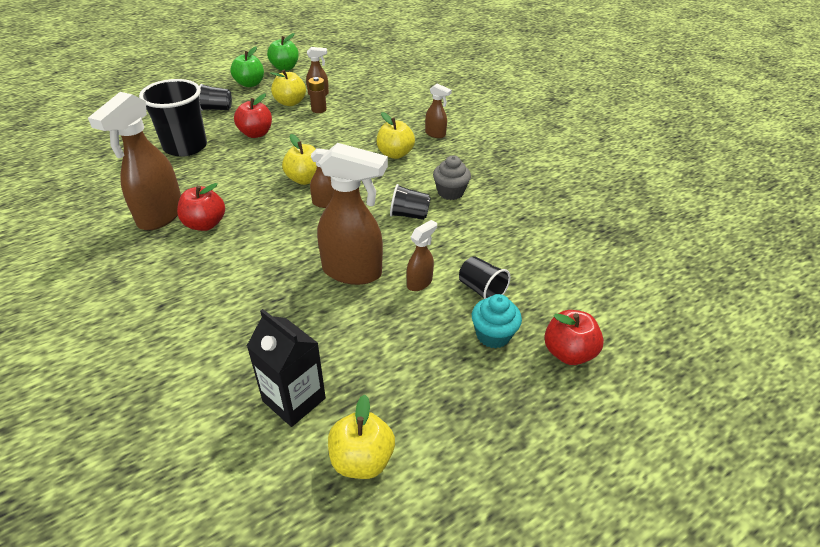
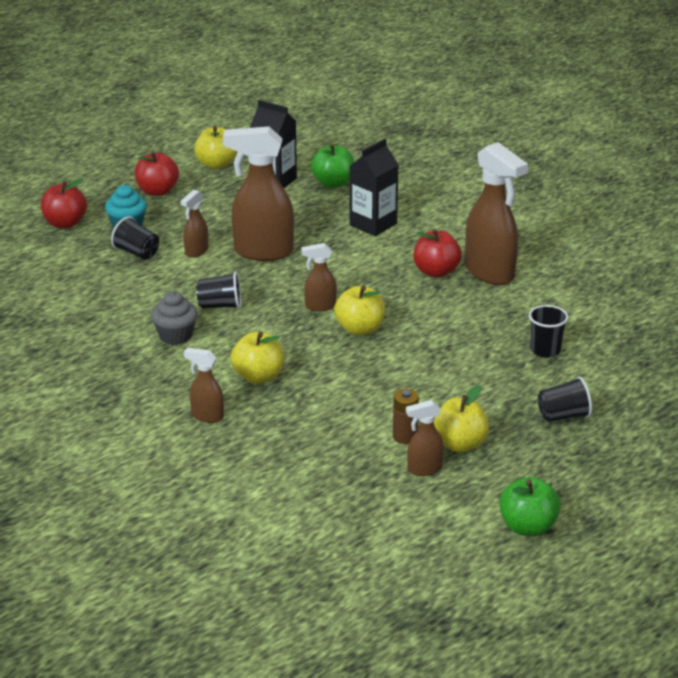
camera: 170 degrees right, 10 degrees down
brown spray bottle [88,92,181,230] -> brown spray bottle turned 135 degrees clockwise [465,142,528,285]
black cup [139,79,207,157] -> black cup [529,305,568,358], size x0.52
green apple [230,47,264,87] -> green apple moved to [311,144,355,188]
red apple [234,93,272,138] -> red apple moved to [135,151,179,196]
none -> black carton [349,139,399,236]

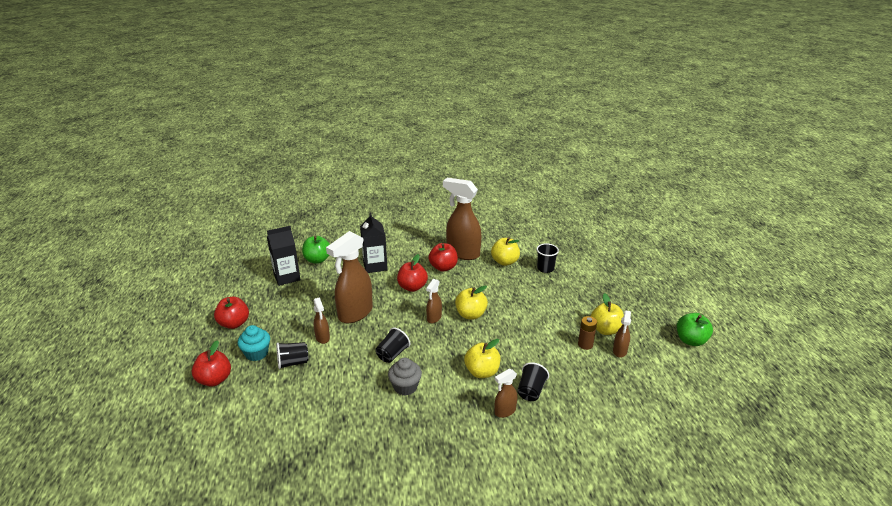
camera: 55 degrees left, 0 degrees up
yellow apple [194,126,237,169] -> yellow apple moved to [491,237,520,266]
brown spray bottle [465,142,528,285] -> brown spray bottle turned 150 degrees counterclockwise [443,178,481,260]
black cup [538,377,592,422] -> black cup moved to [517,362,549,401]
none -> red apple [397,254,428,292]

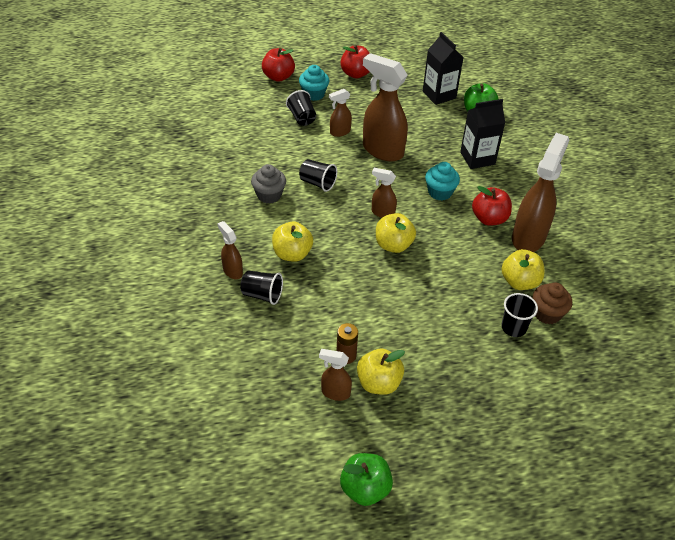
camera: 85 degrees right, 15 degrees up
red apple [397,254,428,292] -> turquoise cupcake [425,162,460,201]
none -> brown cupcake [533,283,572,324]

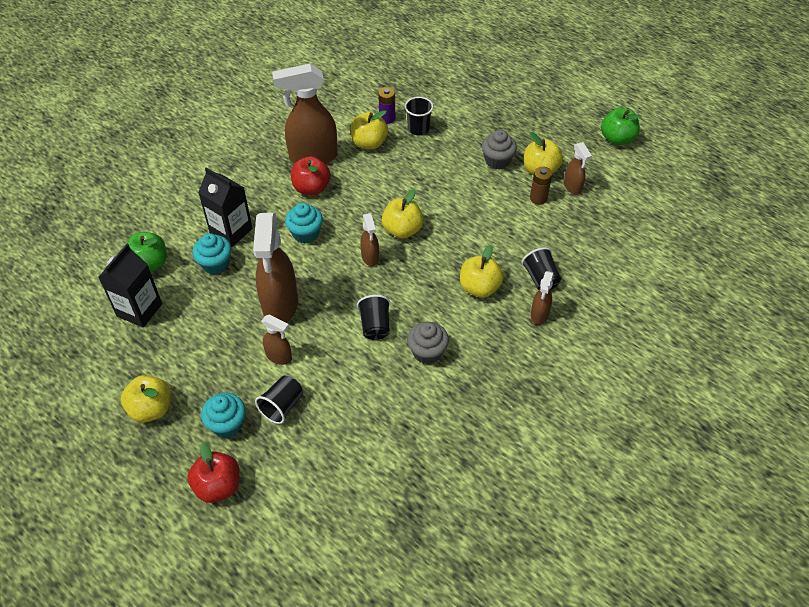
camera: 125 degrees left, 5 degrees up
red apple [340,45,369,79] -> yellow apple [121,375,171,423]
brown cupcake [533,283,572,324] -> purple battery [378,87,395,124]
none -> turquoise cupcake [192,233,231,275]
none -> grey cupcake [482,130,517,169]

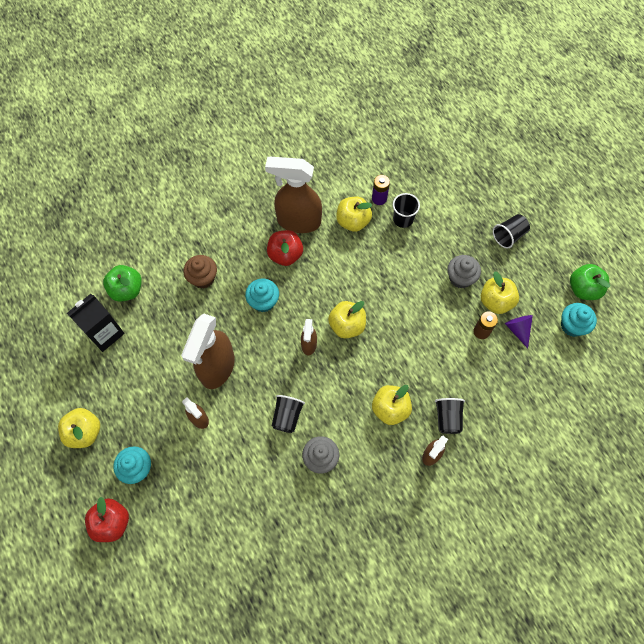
camera: 20 degrees right, 15 degrees up
turquoise cupcake [192,233,231,275] -> turquoise cupcake moved to [561,303,597,337]
black carton [198,167,253,247] -> brown cupcake [183,255,217,289]
black cup [255,376,303,424] -> black cup moved to [493,214,530,248]
brown spray bottle [564,142,592,195] -> purple cone [505,315,533,348]

